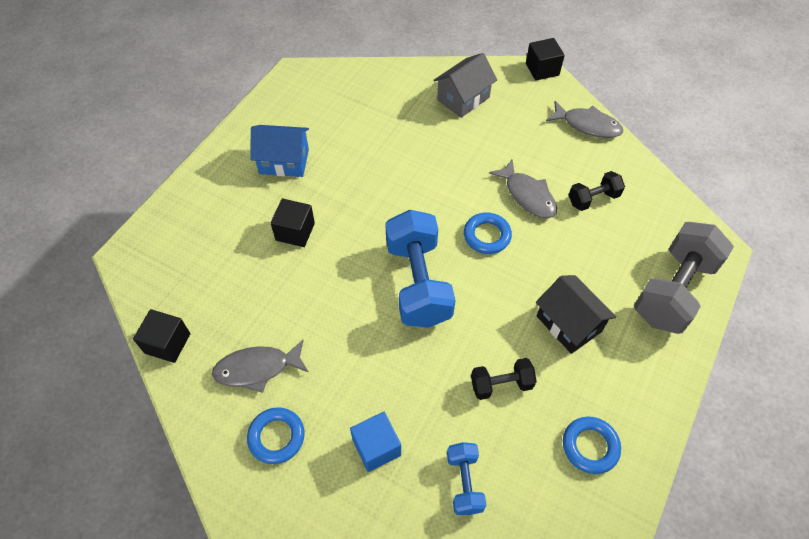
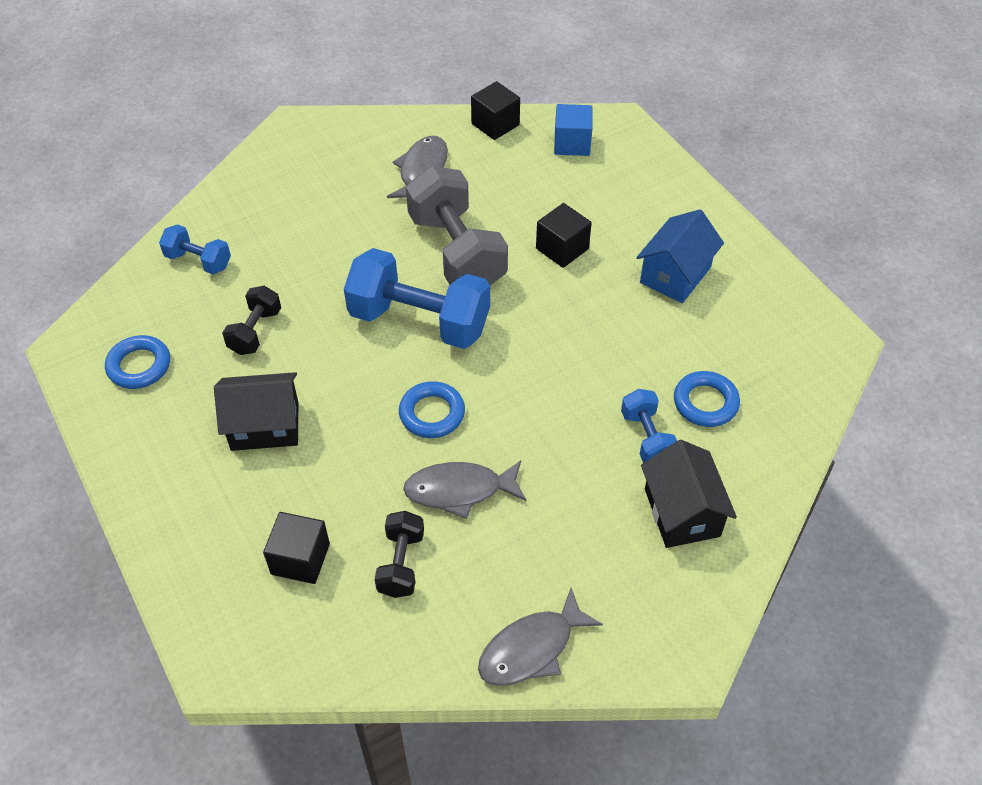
camera: 120 degrees right, 5 degrees down
blue ring [247,407,305,464] -> blue ring moved to [674,371,740,427]
blue cube [350,412,401,472] -> blue cube moved to [554,104,592,156]
grey house [433,53,497,118] -> black house [641,440,737,548]
black cube [526,38,565,81] -> black cube moved to [263,512,330,584]
grey dumbbell [634,222,734,334] -> grey dumbbell moved to [406,166,508,285]
none -> blue dumbbell [621,389,677,463]

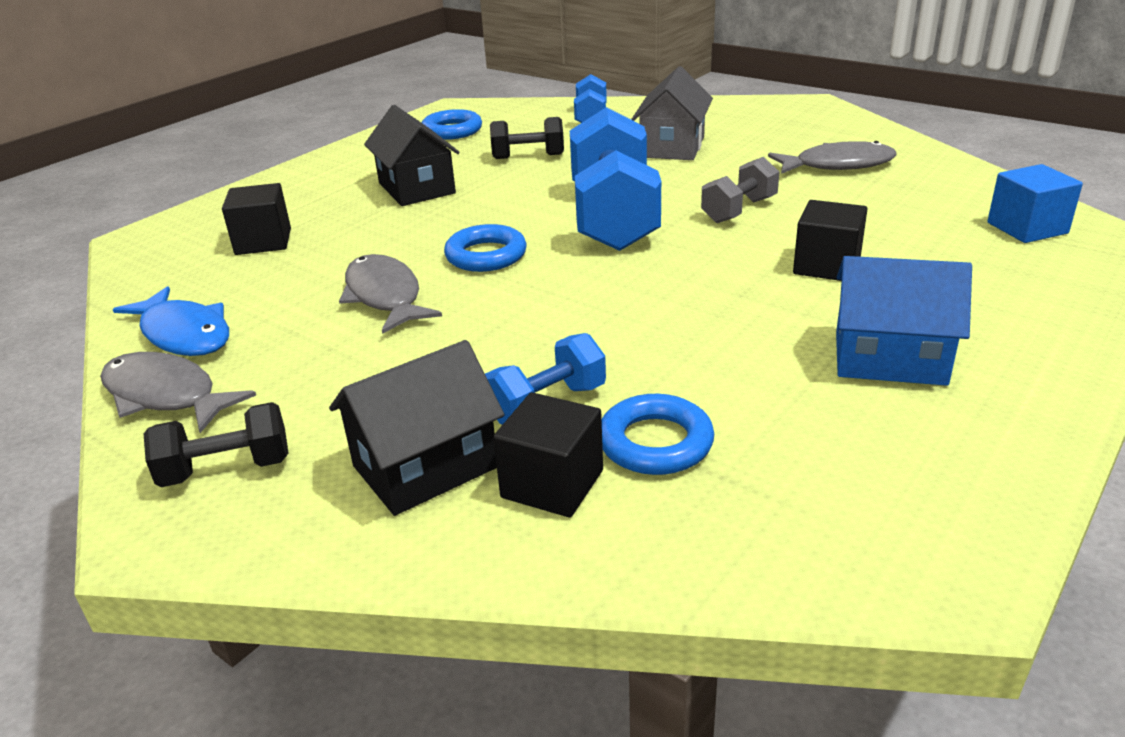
camera: 70 degrees right, 20 degrees down
black dumbbell [375,511,424,598] -> black dumbbell moved to [144,402,288,487]
grey dumbbell [406,166,508,285] -> grey dumbbell [701,157,779,223], size x0.51
black cube [471,81,520,140] -> black cube moved to [493,392,603,518]
none -> blue fish [112,286,229,356]
none -> grey house [632,66,713,160]

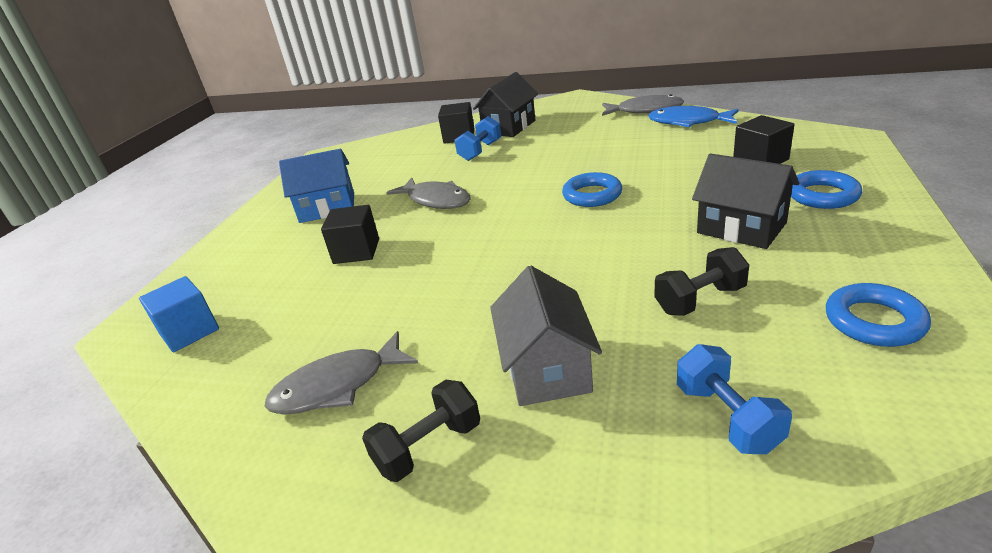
camera: 160 degrees right, 0 degrees up
black dumbbell [144,402,288,487] -> black dumbbell moved to [362,380,480,482]
grey fish [339,254,442,334] -> grey fish moved to [386,178,470,209]
blue dumbbell [570,107,661,251] -> none
blue ring [602,394,714,475] -> blue ring moved to [791,170,862,209]
grey dumbbell [701,157,779,223] -> none

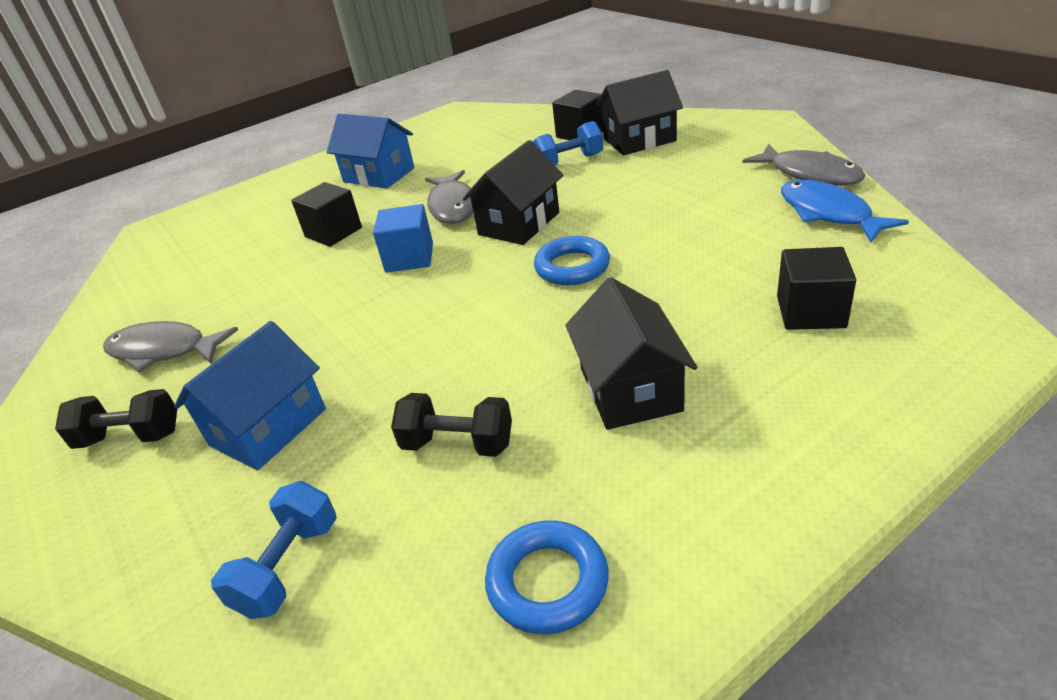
camera: 40 degrees right, 5 degrees up
blue cube [139,276,219,353] -> blue cube moved to [373,204,433,273]
grey house [490,265,602,406] -> blue house [174,321,326,470]
blue ring [791,170,862,209] -> none
none -> black house [463,140,564,245]

